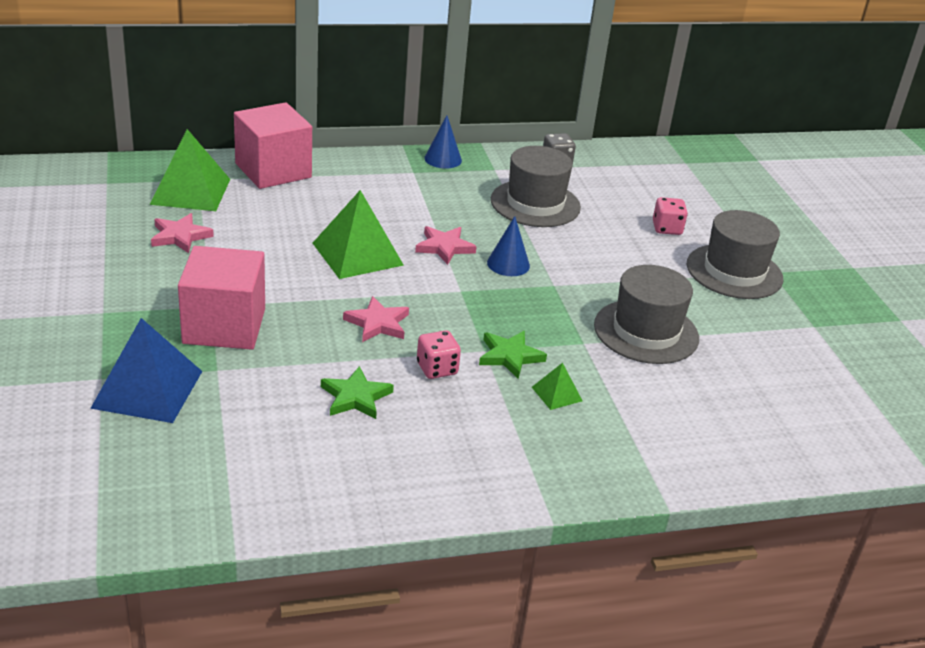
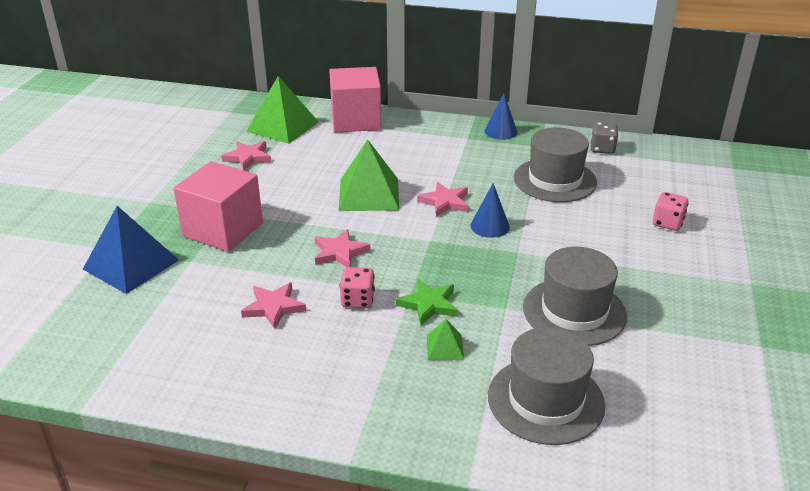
camera: 30 degrees right, 0 degrees up
green star [321,366,394,419] -> pink star [241,283,306,329]
grey hat [687,210,783,299] -> grey hat moved to [488,327,605,445]

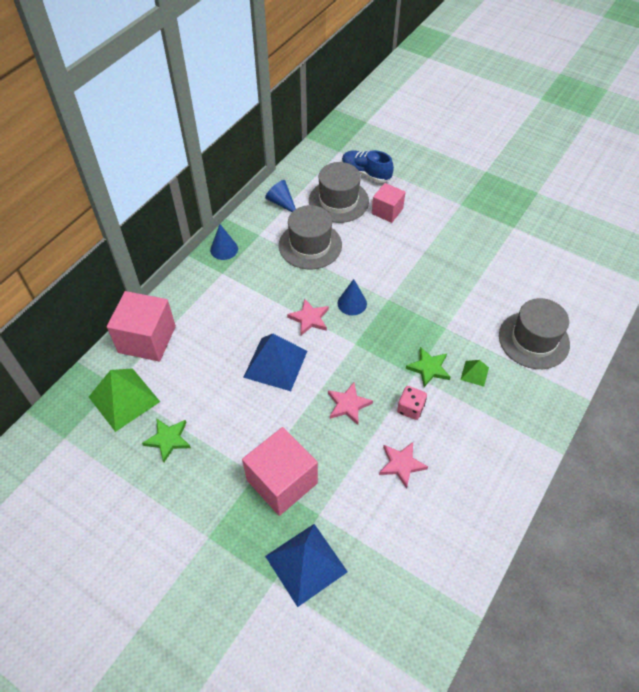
camera: 70 degrees left, 20 degrees up
pink star [221,141,271,170] -> green star [142,418,191,462]
green pyramid [339,139,399,211] -> blue pyramid [243,334,307,391]
grey hat [523,247,627,346] -> grey hat moved to [309,162,369,223]
grey dice [591,122,618,154] -> blue cone [265,180,296,212]
pink dice [653,192,688,231] -> pink cube [372,183,405,223]
none -> blue shoe [342,150,394,183]

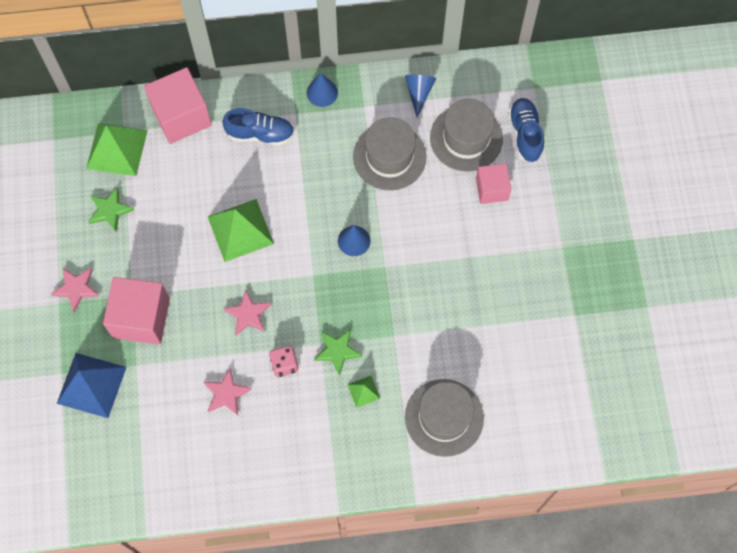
camera: 50 degrees right, 15 degrees up
blue pyramid [243,334,307,391] -> green pyramid [208,199,274,262]
pink star [287,298,329,335] -> pink star moved to [51,268,99,312]
none -> blue shoe [222,108,294,146]

